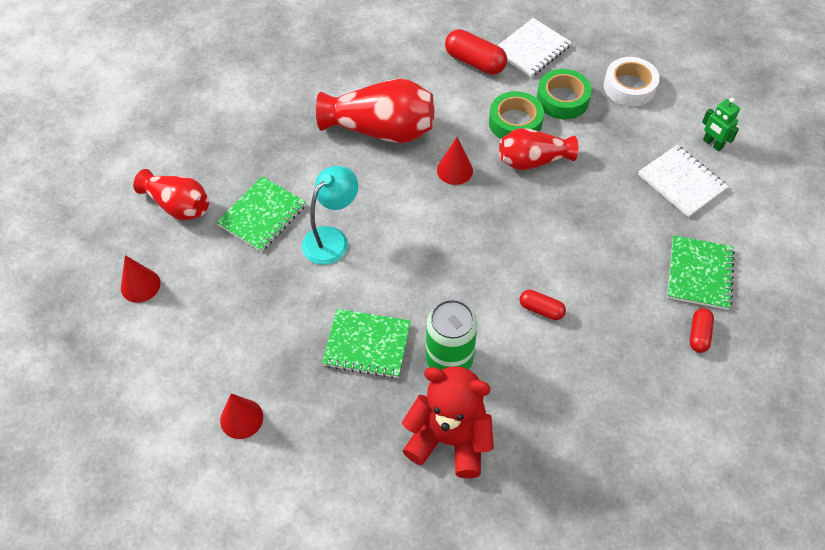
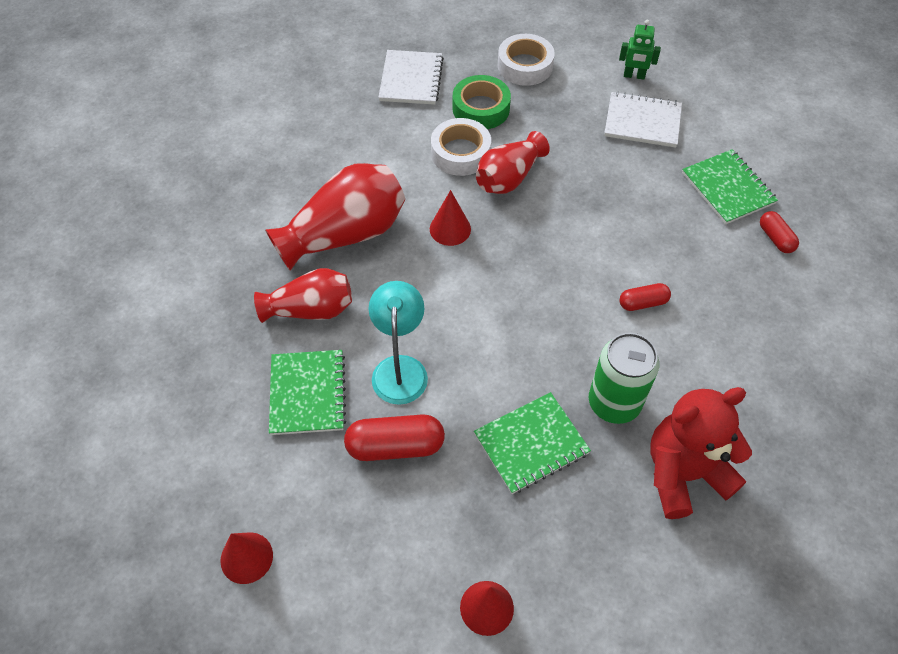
camera: 40 degrees left, 0 degrees up
red vase [133,169,209,220] -> red vase moved to [254,268,352,323]
red capsule [445,29,507,75] -> red capsule moved to [344,414,445,461]
green tape [489,91,544,139] -> white tape [431,118,491,176]

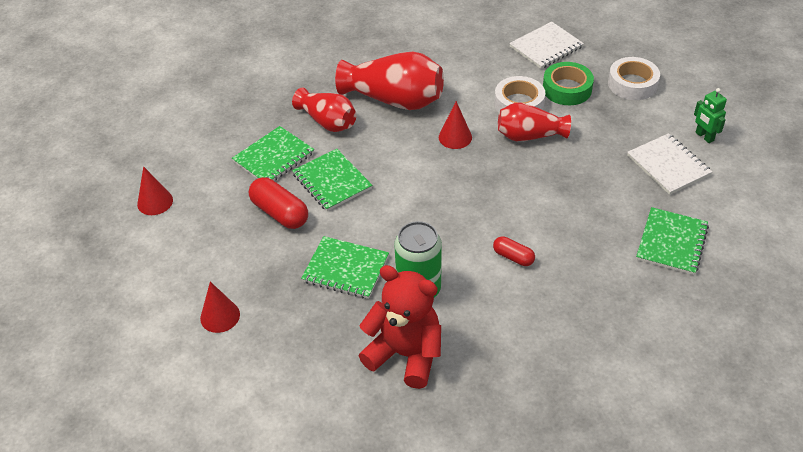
camera: 50 degrees right, 10 degrees down
turquoise lamp [368,281,428,405] -> green notebook [292,149,372,211]
red capsule [760,211,799,253] -> none

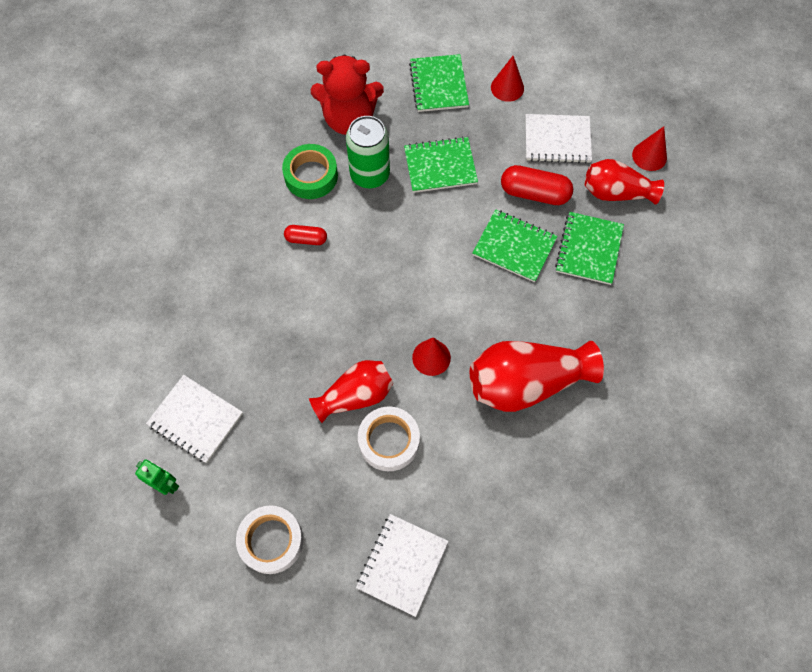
camera: 150 degrees right, 20 degrees up
red vase [292,87,357,132] -> red vase moved to [585,159,664,205]
green tape [543,62,594,105] -> green tape moved to [282,144,338,199]
green notebook [636,207,709,275] -> green notebook moved to [409,54,469,112]
none -> white notebook [525,114,592,164]

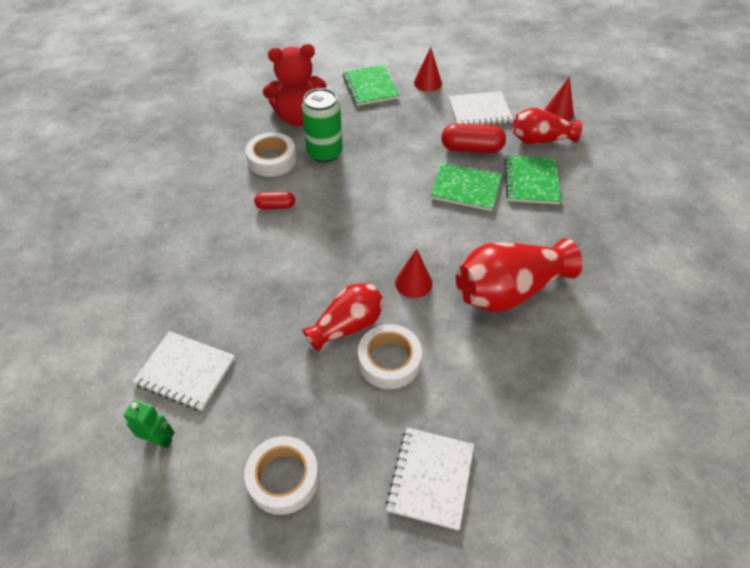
camera: 10 degrees left, 15 degrees down
green tape [282,144,338,199] -> white tape [245,132,296,177]
green notebook [404,136,478,193] -> none

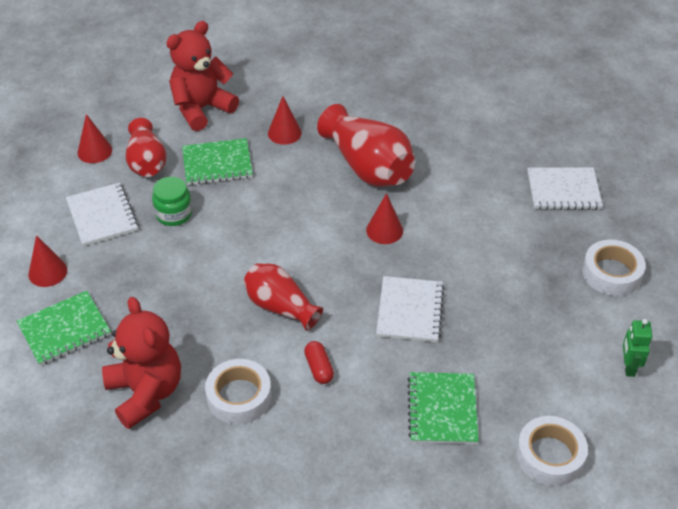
camera: 105 degrees left, 5 degrees down
white notebook [133,331,235,411] -> white notebook moved to [376,276,444,342]
green can [302,88,343,163] -> none
red vase [302,283,384,353] -> red vase moved to [244,263,323,331]
white tape [358,324,422,389] -> white tape moved to [516,416,588,486]
green notebook [430,162,502,211] -> green notebook moved to [407,372,479,444]
red capsule [441,123,506,153] -> green jar [152,177,192,226]
none -> red teddy bear [166,21,239,131]
none -> red cone [268,96,302,145]

